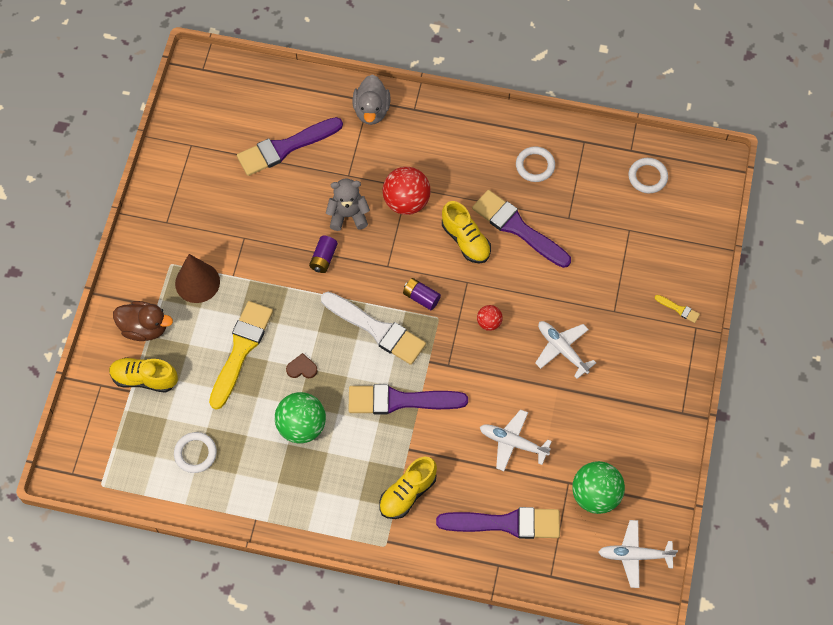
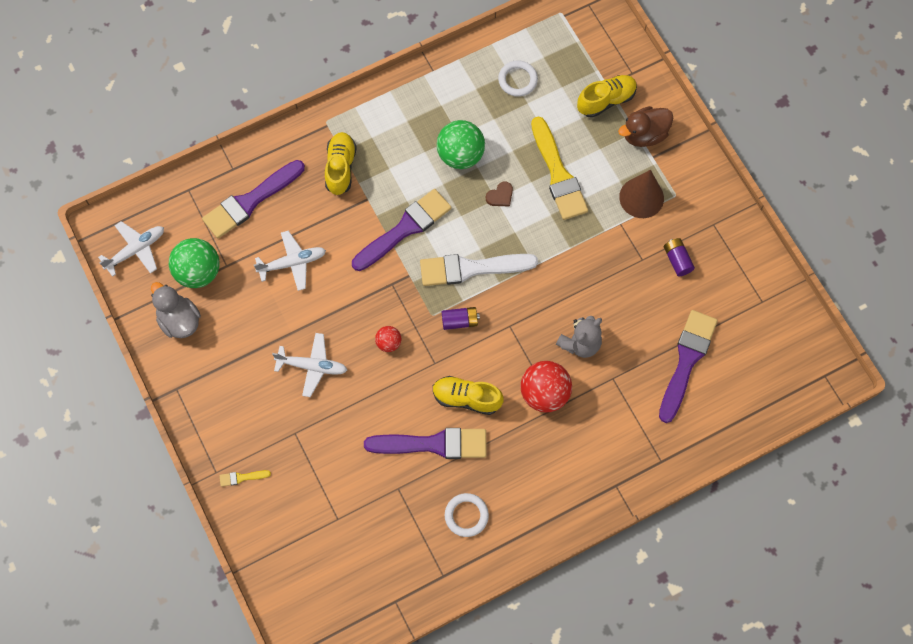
camera: 140 degrees right, 5 degrees up
purple battery [309,236,338,273] -> purple battery moved to [664,238,695,276]
grey duck [353,75,390,125] -> grey duck moved to [151,282,201,338]
white ring [629,158,668,193] -> none

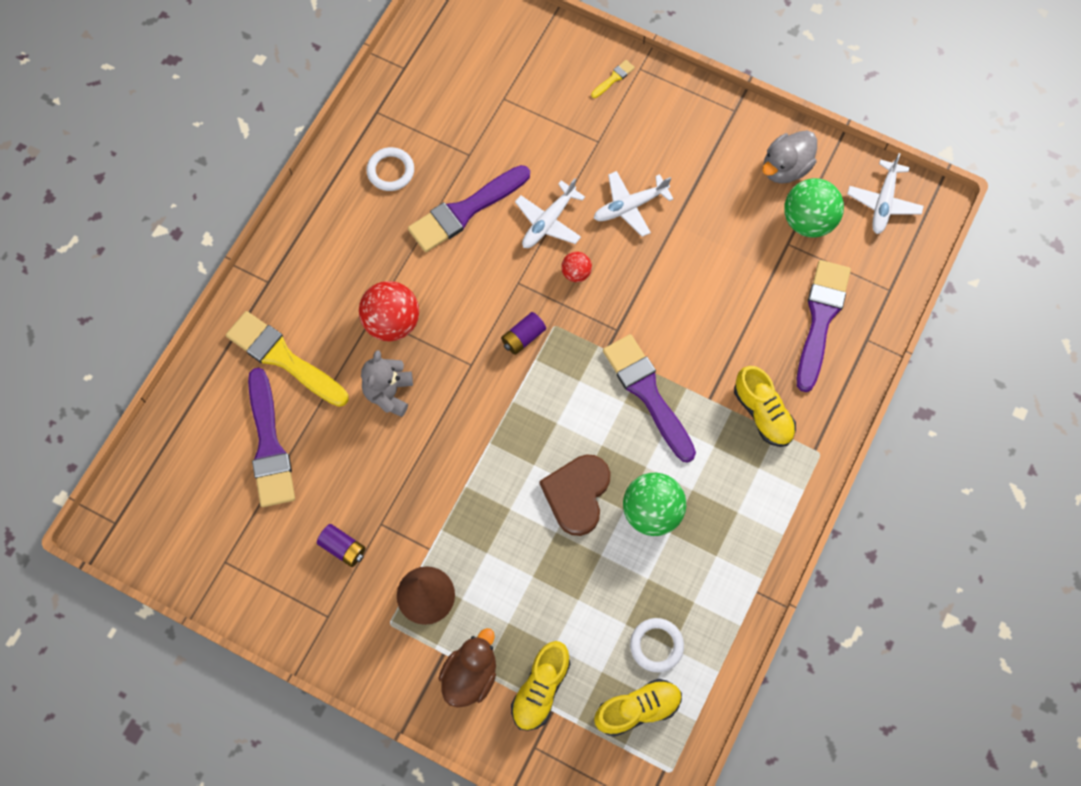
camera: 145 degrees right, 0 degrees up
grey duck [151,282,201,338] -> grey duck turned 120 degrees clockwise [762,130,817,184]
white plane [254,231,326,291] -> white plane moved to [515,178,585,248]
purple brush [352,189,452,271] -> purple brush turned 135 degrees clockwise [603,334,696,463]
white brush [420,254,538,286] -> none
yellow shoe [433,376,504,415] -> yellow shoe moved to [594,679,682,737]
brown heart [486,181,513,207] -> brown heart [539,454,611,536], size x2.13
yellow brush [531,116,588,220] -> yellow brush moved to [226,311,349,407]

